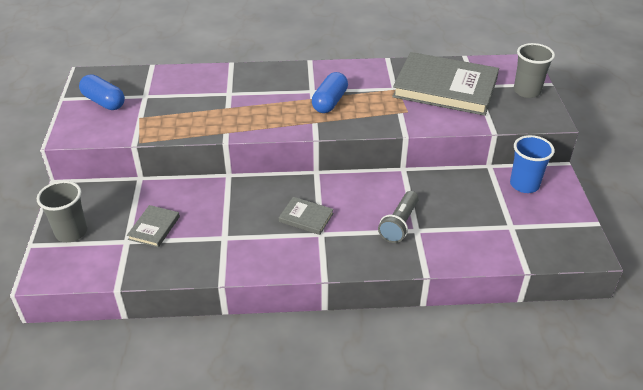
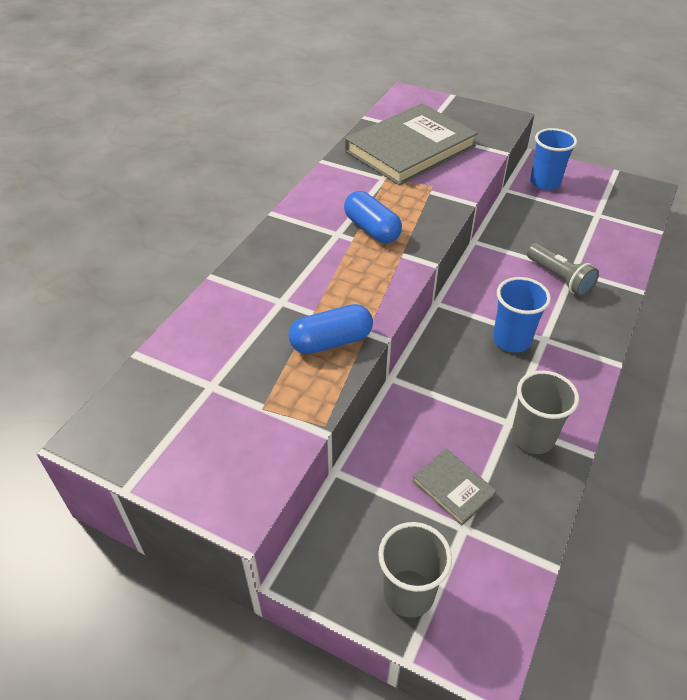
camera: 60 degrees left, 5 degrees up
blue capsule [79,74,125,110] -> blue capsule moved to [289,304,373,354]
grey book [279,197,334,235] -> blue cup [493,277,551,353]
grey cup [514,43,555,98] -> grey cup moved to [511,370,579,454]

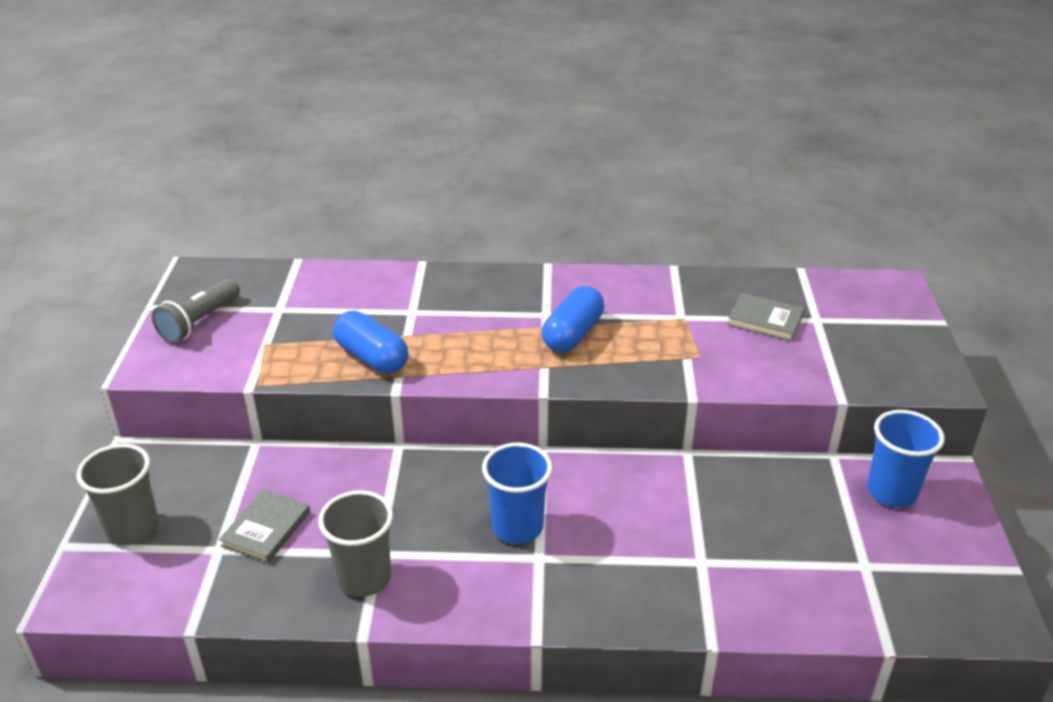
camera: 65 degrees right, 10 degrees down
grey book [345,103,478,185] -> grey book [727,293,804,341], size x0.43
grey flashlight [527,243,599,296] -> grey flashlight moved to [152,279,240,343]

